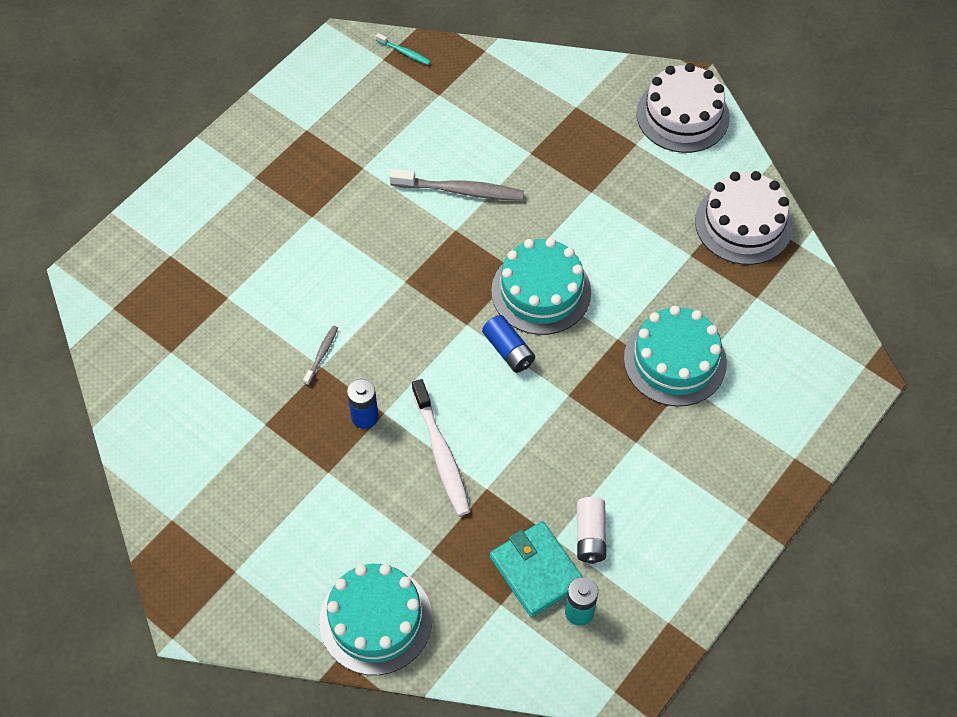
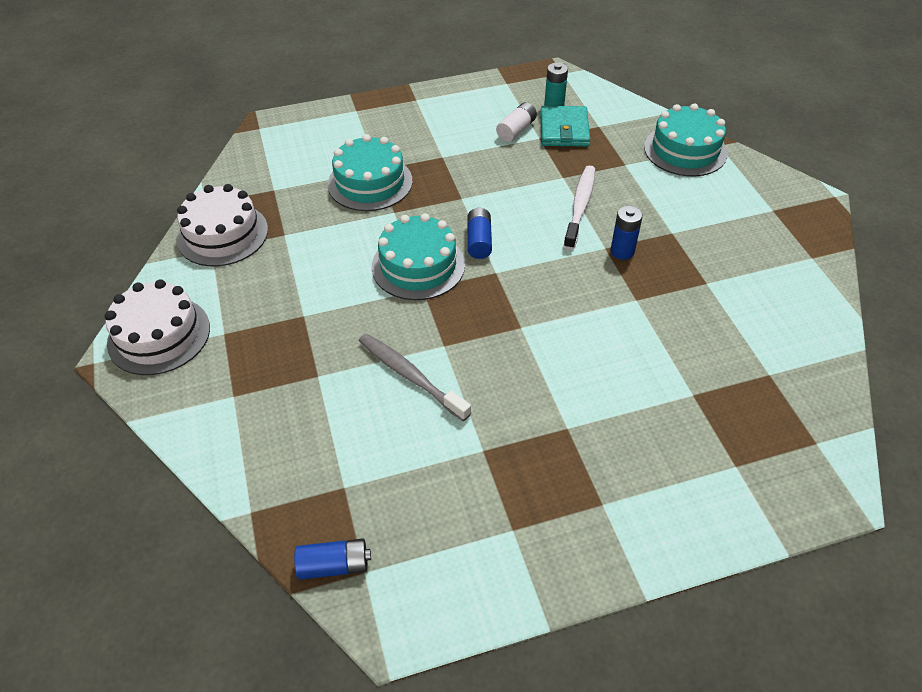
camera: 145 degrees left, 10 degrees down
grey toothbrush [303,326,338,385] -> none
turquoise toothbrush [376,33,431,65] -> blue battery [294,538,371,580]

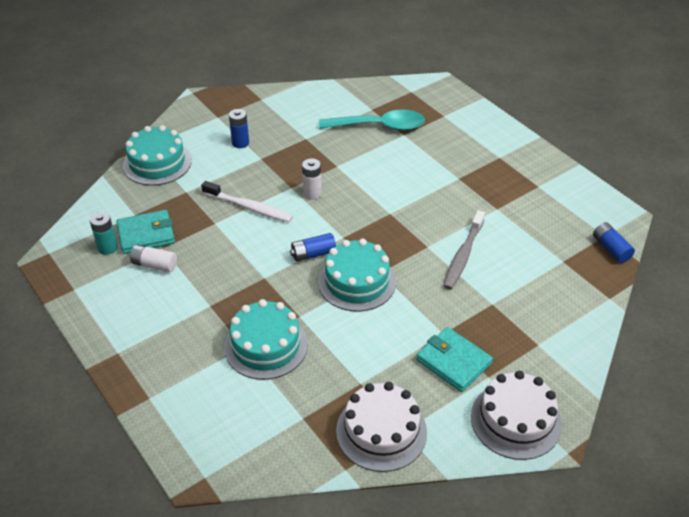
camera: 110 degrees left, 5 degrees down
white toothbrush [564,166,595,250] -> white toothbrush turned 150 degrees counterclockwise [201,181,293,223]
blue battery [610,206,643,260] -> blue battery moved to [229,109,249,148]
none -> white battery [302,158,322,200]
none -> turquoise spoon [319,110,425,131]
none -> turquoise wallet [416,327,493,392]

